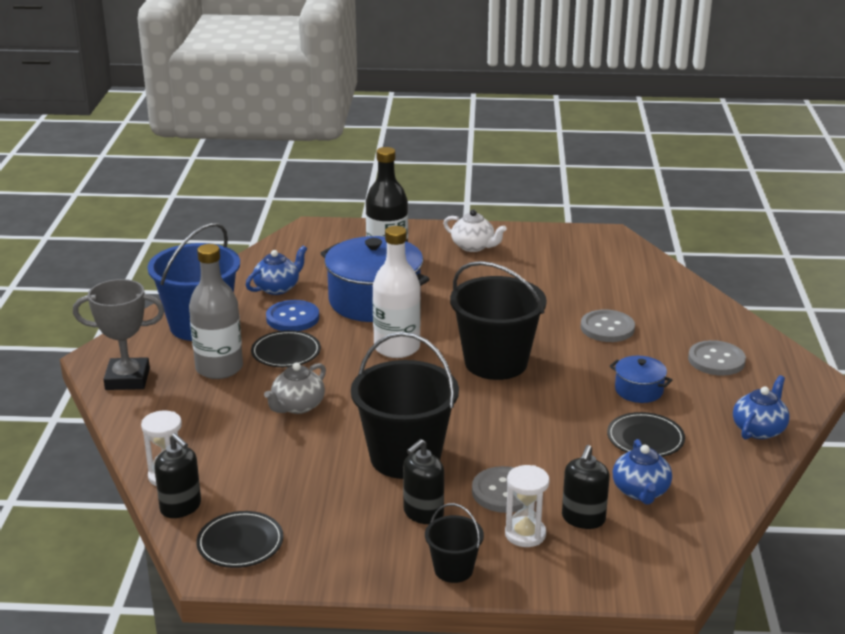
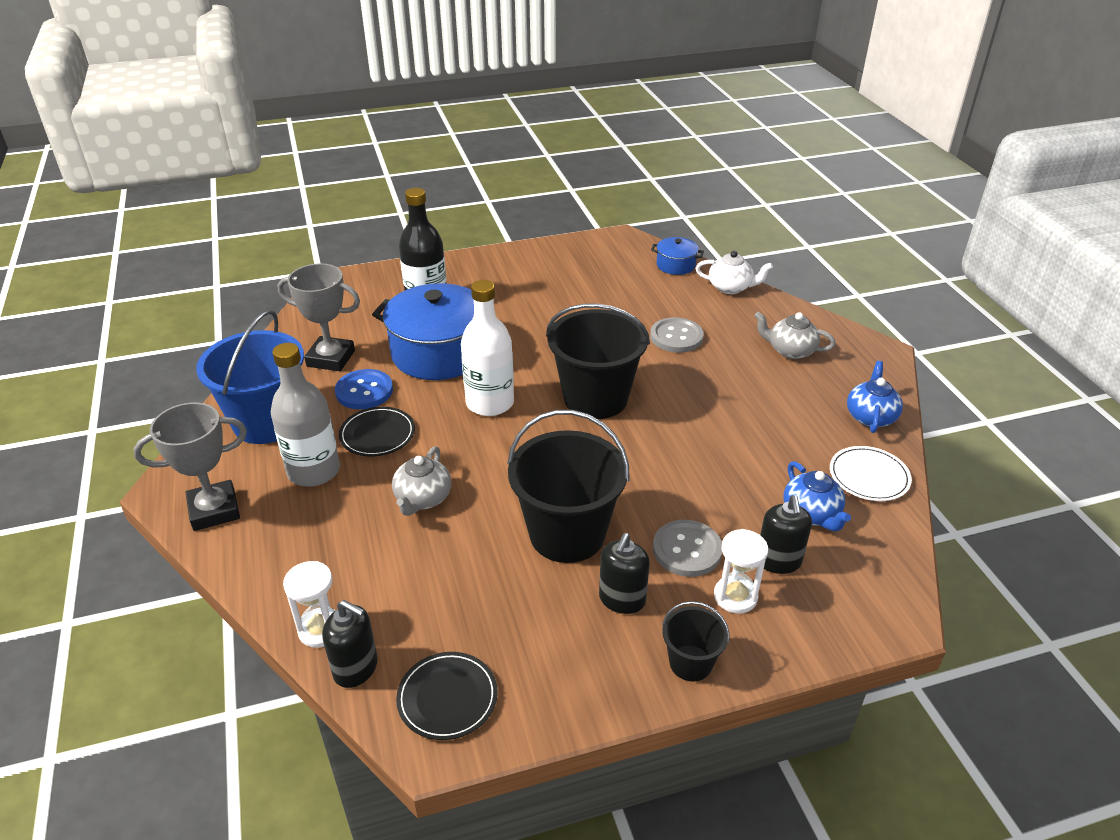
camera: 20 degrees left, 10 degrees up
blue teapot [246,246,307,295] -> grey trophy [277,263,360,371]
white teapot [443,209,507,252] -> white teapot moved to [696,251,773,294]
black plate [607,412,685,457] -> none
blue pot [610,356,672,403] -> blue pot moved to [651,237,704,275]
grey button [688,340,746,376] -> grey teapot [754,312,836,359]
none -> white plate [830,446,912,501]

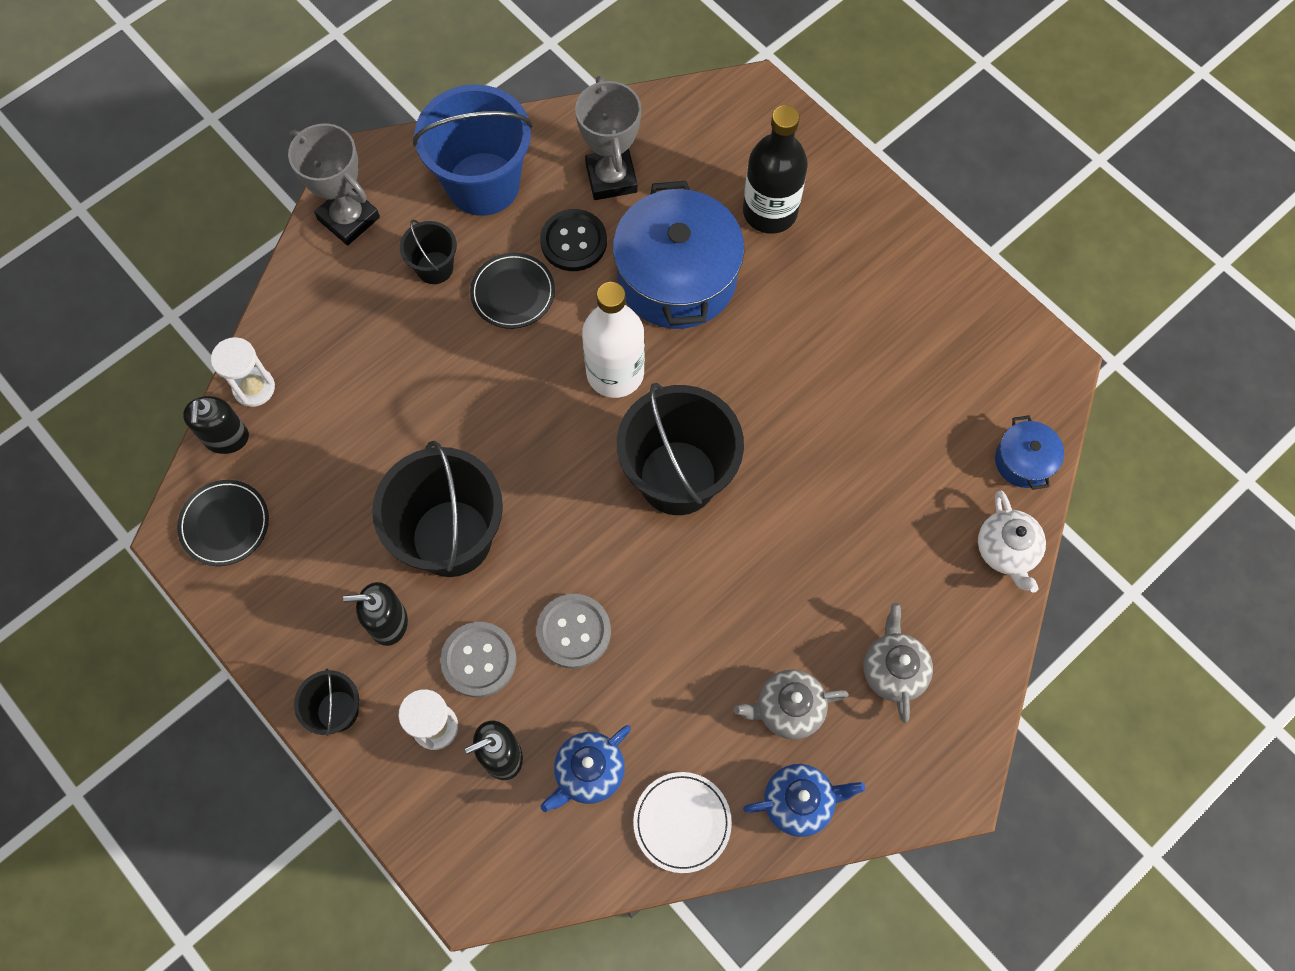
camera: 65 degrees right, 30 degrees up
grey bottle [271,343,340,487] -> black bucket [400,219,457,284]
blue button [335,369,393,409] -> black button [540,209,607,271]
grey teapot [392,446,451,516] -> grey teapot moved to [734,670,849,740]
grey button [650,317,703,353] -> grey button moved to [536,594,611,669]

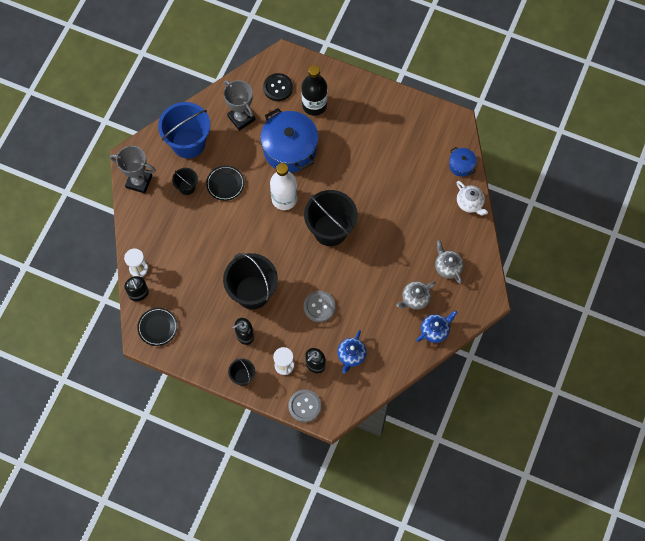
camera: 25 degrees left, 0 degrees up
grey button [440,622,517,697] -> grey button moved to [288,390,321,422]
black button [540,209,607,271] -> black button moved to [263,73,293,101]
white plate [633,772,732,873] -> none

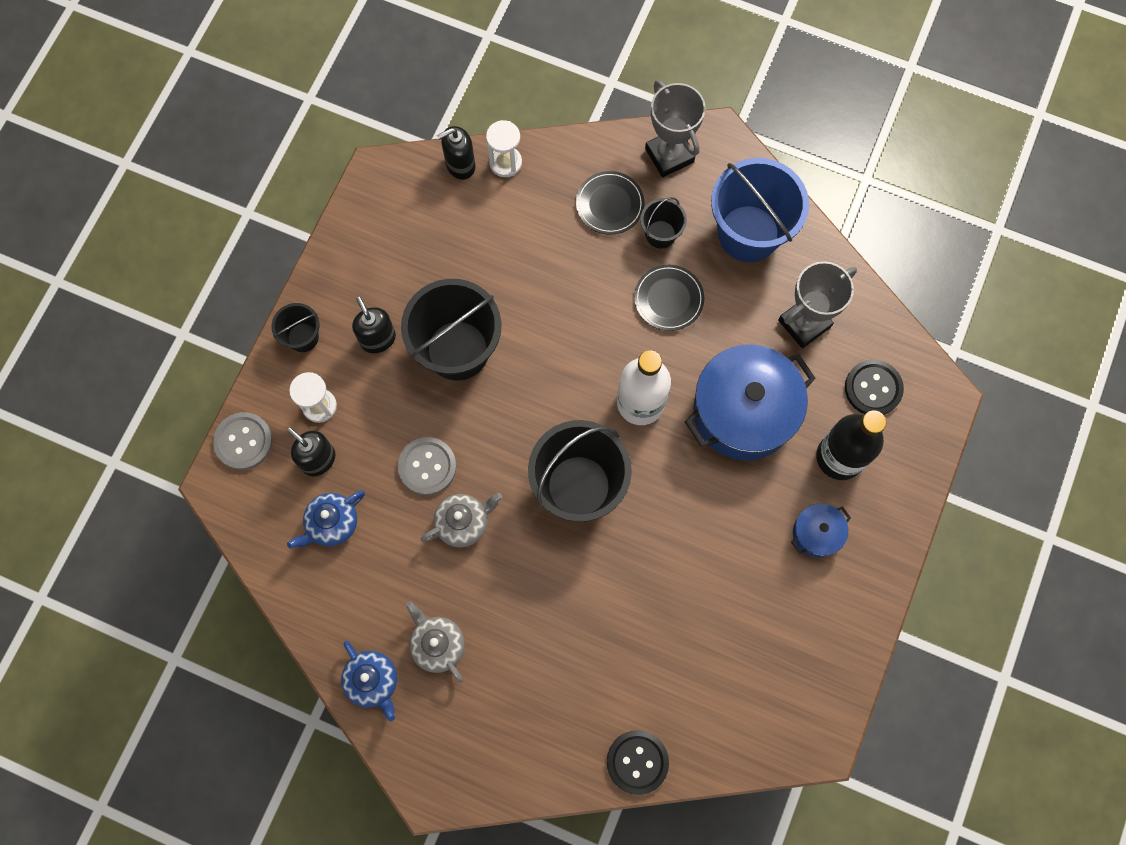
camera: 90 degrees right, 5 degrees up
grey trophy [110,146,156,194] -> grey trophy turned 45 degrees counterclockwise [645,80,706,177]
black plate [137,308,178,346] -> black plate moved to [576,171,644,235]
blue teapot [337,330,367,373] -> blue teapot turned 60 degrees counterclockwise [287,490,365,548]
grey teapot [435,240,464,284] -> grey teapot moved to [421,493,502,548]
blue pot [449,147,477,177] -> blue pot moved to [791,503,851,558]
white teapot [457,181,488,215] -> black button [607,730,669,795]

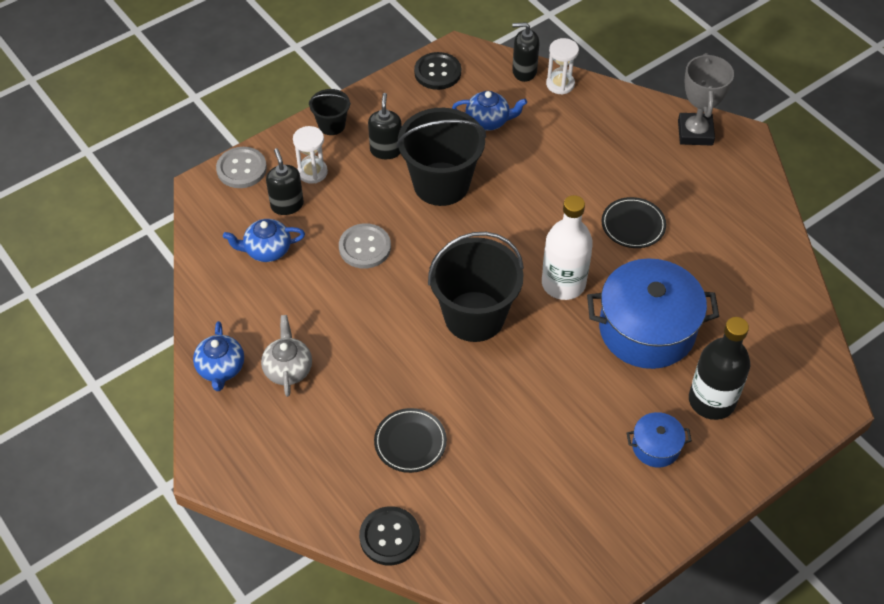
camera: 30 degrees right, 20 degrees down
grey teapot [421,493,502,548] -> none
black plate [576,171,644,235] -> black plate moved to [374,408,447,473]
black bucket [640,197,687,249] -> none
blue bucket [711,158,809,262] -> none
grey trophy [778,261,857,348] -> none
black button [845,360,904,415] -> black button moved to [414,52,461,90]
none -> blue teapot [452,91,527,131]

